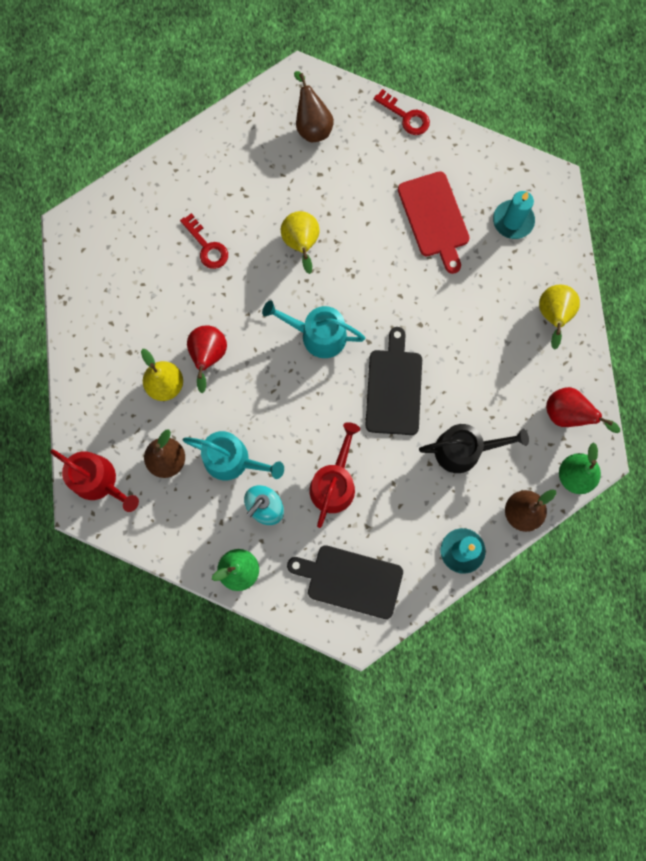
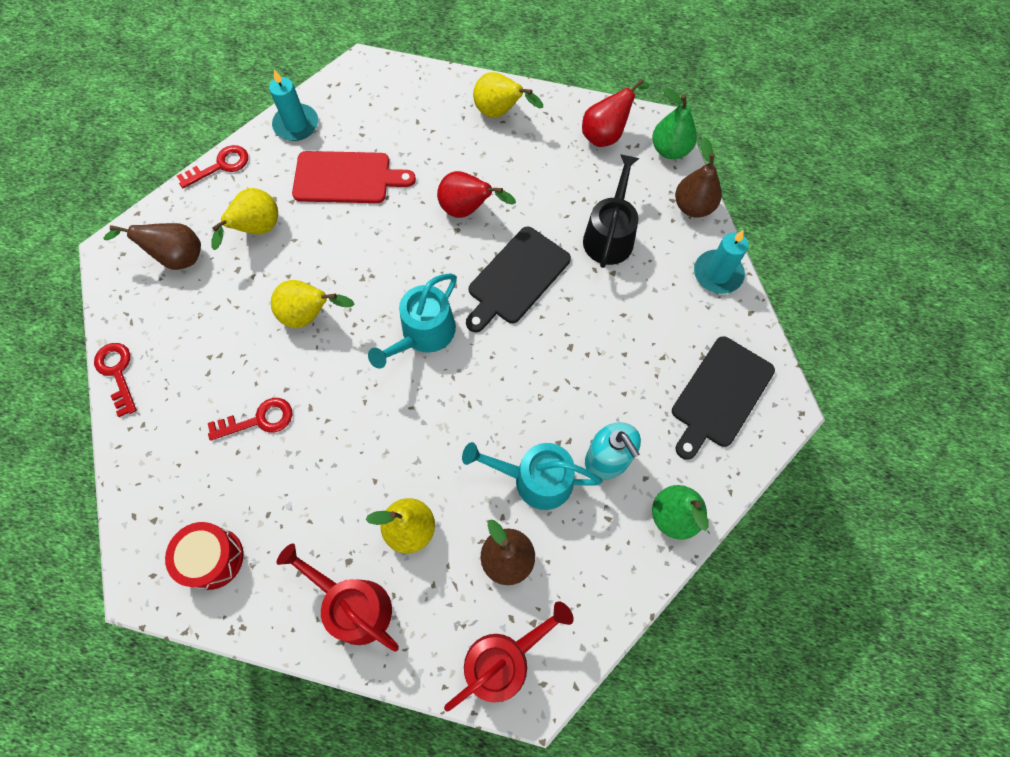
camera: 70 degrees left, 10 degrees down
turquoise watering can [183,431,284,480] -> turquoise watering can turned 120 degrees counterclockwise [462,442,603,510]
red pear [187,325,227,393] -> red pear moved to [437,171,516,218]
red watering can [309,422,360,528] -> red watering can moved to [276,543,399,652]
black cutting board [365,327,422,435] -> black cutting board turned 75 degrees counterclockwise [466,227,571,332]
turquoise candle [493,191,535,239] -> turquoise candle moved to [269,69,318,141]
none -> red key [94,343,137,417]
none -> red drum [165,522,244,590]
none -> yellow pear [211,188,278,250]

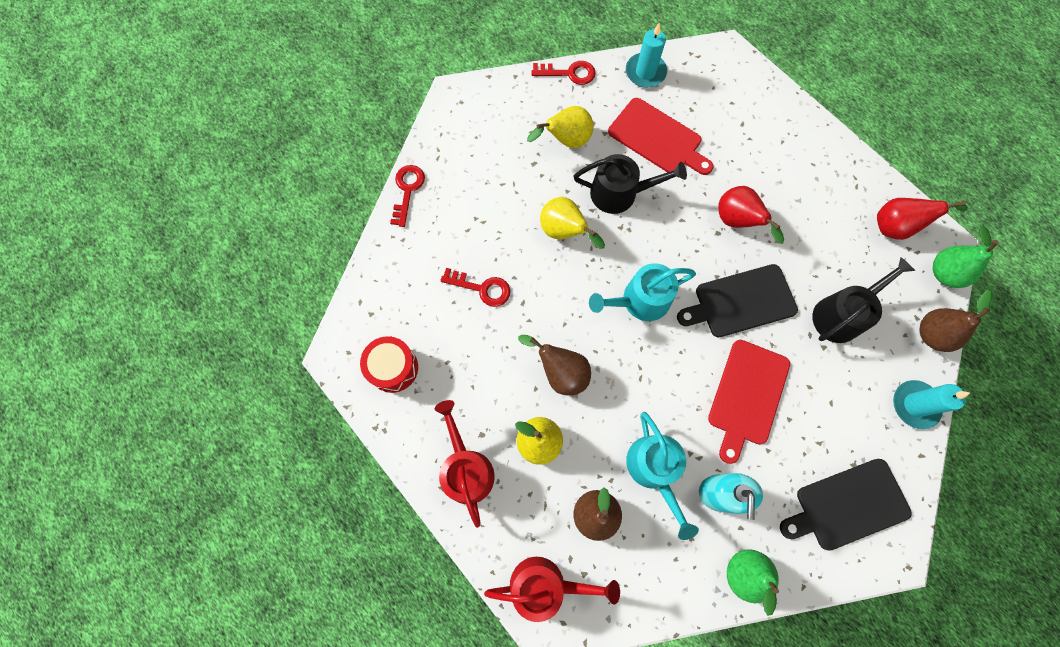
camera: 35 degrees right, 5 degrees up
brown pear [104,223,201,270] -> brown pear moved to [518,335,591,395]
turquoise watering can [462,442,603,510] -> turquoise watering can turned 150 degrees counterclockwise [626,412,699,540]
yellow pear [473,72,543,118] -> none
none -> black watering can [574,154,687,214]
none -> red cutting board [708,340,790,464]

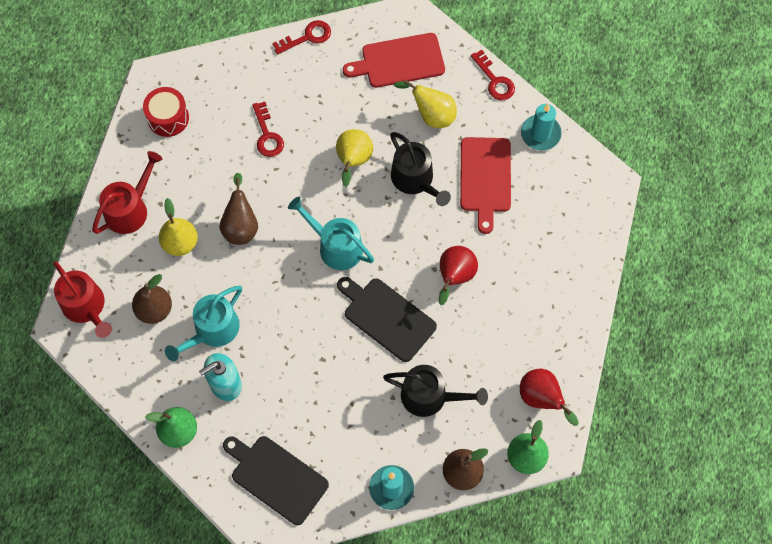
camera: 55 degrees right, 5 degrees down
red cutting board [708,340,790,464] -> red cutting board moved to [343,33,445,88]

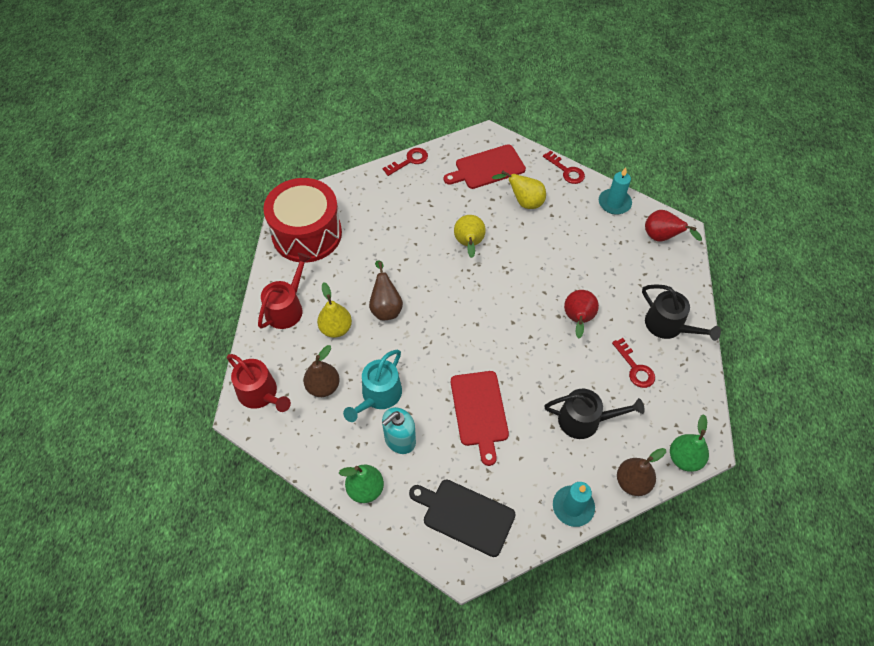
camera: 10 degrees left, 10 degrees down
red drum [143,87,189,137] -> red drum [263,178,342,263], size x1.98
red key [252,102,284,157] -> red key moved to [612,338,655,388]
turquoise watering can [288,197,374,270] -> none
black cutting board [337,277,437,362] -> none
black watering can [390,132,451,206] -> black watering can moved to [642,284,721,341]
red cutting board [460,137,511,234] -> red cutting board moved to [451,371,509,466]
red pear [520,369,579,426] -> red pear moved to [645,210,702,241]

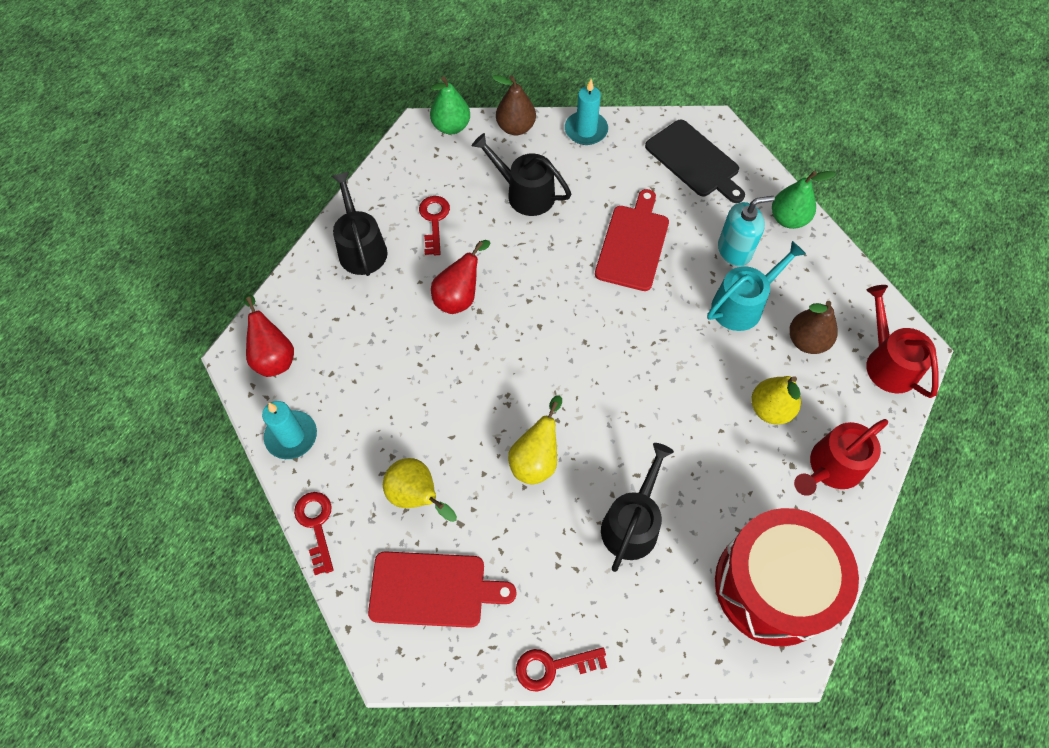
camera: 155 degrees left, 5 degrees up
brown pear [369,260,403,320] -> none
none -> black watering can [601,443,674,572]

